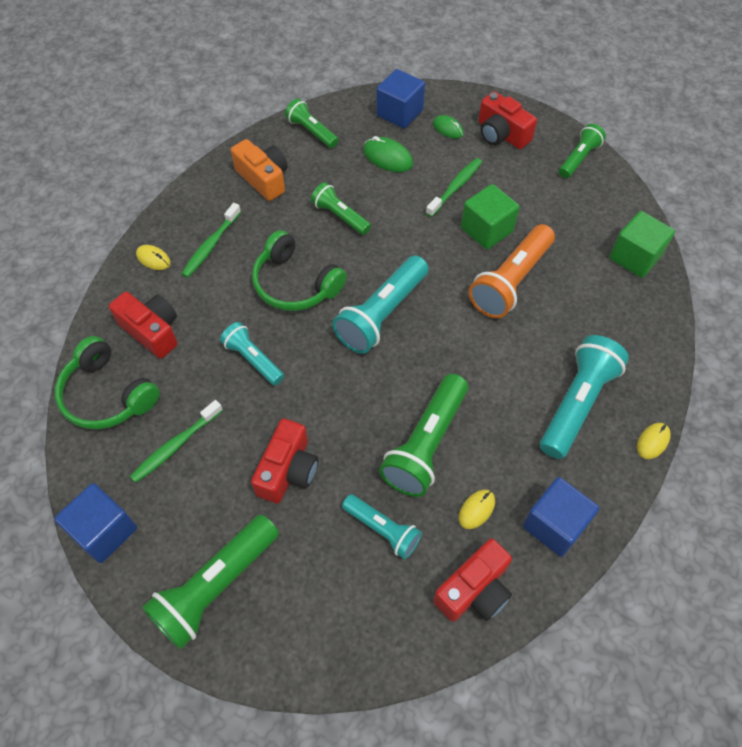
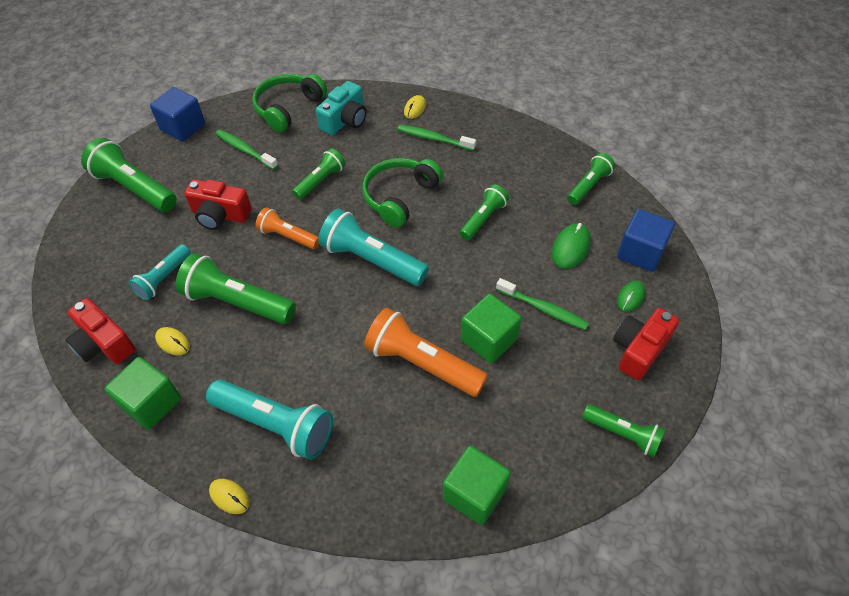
camera: 85 degrees right, 5 degrees down
red camera [109,292,177,359] -> turquoise camera [316,81,366,135]
turquoise flashlight [220,322,284,385] -> green flashlight [292,148,346,200]
orange camera [231,139,287,201] -> none
blue cube [523,477,599,557] -> green cube [105,357,181,430]
none -> orange flashlight [256,207,319,249]

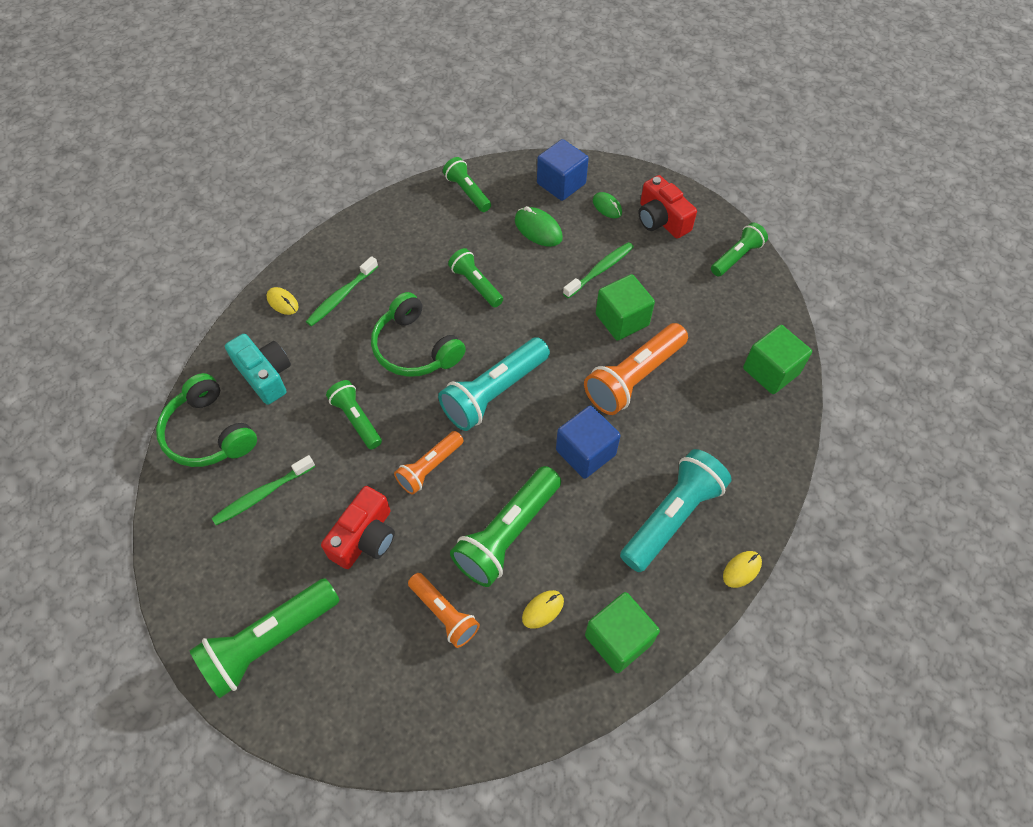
camera: 75 degrees left, 5 degrees up
red camera [65,298,135,364] -> none
turquoise flashlight [128,244,191,301] -> orange flashlight [408,573,480,648]
blue cube [150,87,205,142] -> blue cube moved to [556,406,621,479]

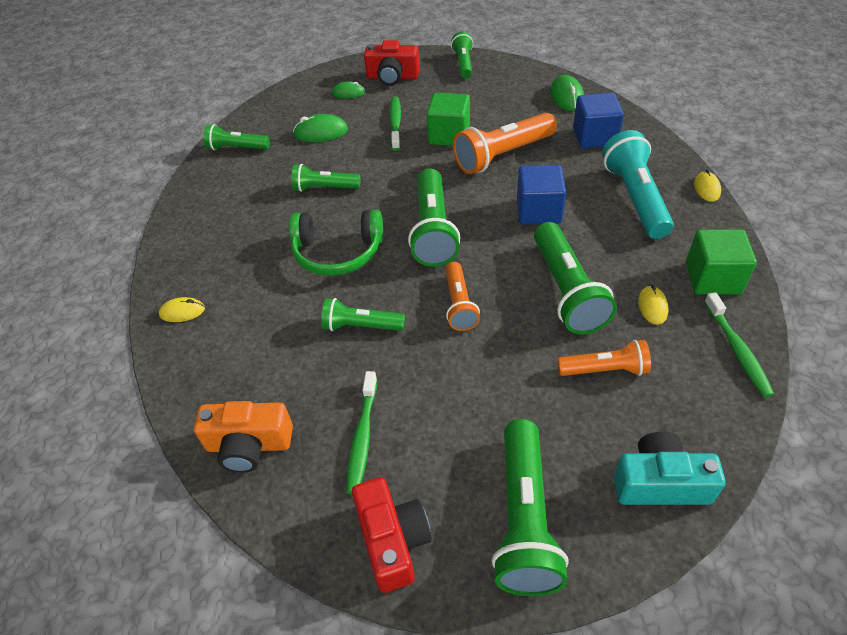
camera: 45 degrees left, 10 degrees down
green headphones [156,373,257,467] -> orange camera [194,401,293,473]
turquoise camera [225,334,291,405] -> turquoise camera moved to [614,431,726,505]
green toothbrush [306,256,378,326] -> green toothbrush moved to [704,292,774,397]
red camera [321,486,395,569] -> red camera moved to [352,477,432,593]
turquoise flashlight [438,337,550,431] -> green flashlight [408,168,460,267]
blue cube [537,139,589,201] -> blue cube moved to [573,93,624,148]
orange flashlight [584,323,688,415] -> orange flashlight turned 60 degrees clockwise [453,113,557,174]
green cube [743,325,812,394] -> green mouse [550,75,584,111]

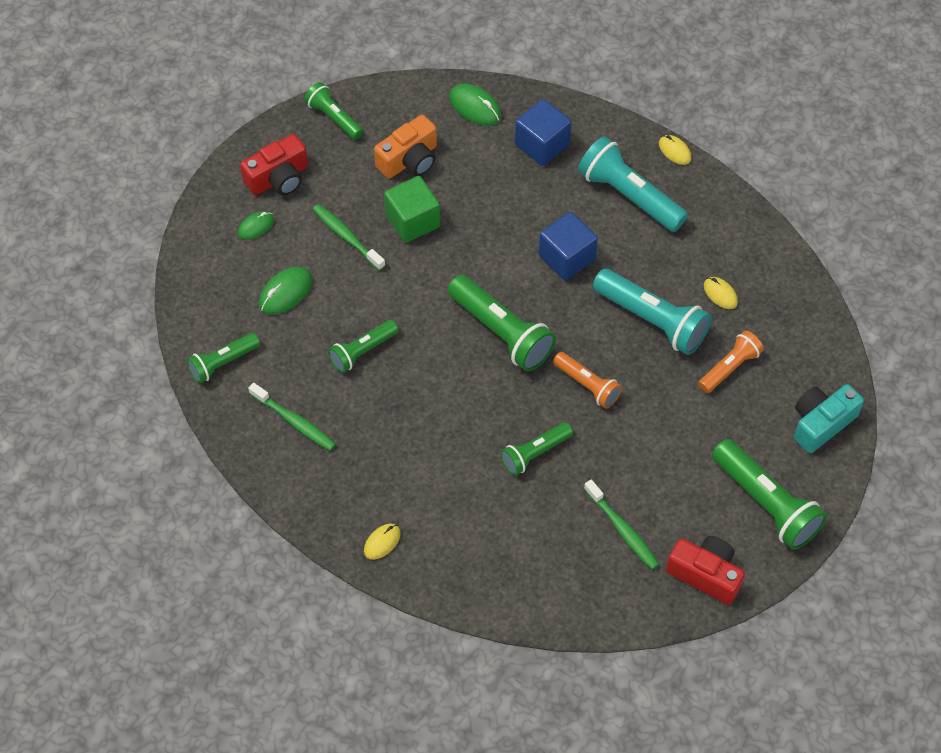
camera: 45 degrees left, 10 degrees up
orange camera [194,401,293,473] -> orange camera moved to [374,115,437,178]
green headphones [289,210,383,276] -> none
orange flashlight [453,113,557,174] -> none
green flashlight [534,222,617,335] -> turquoise flashlight [593,269,712,355]
green cube [686,229,757,295] -> none
green toothbrush [704,292,774,397] -> green toothbrush moved to [248,383,336,451]

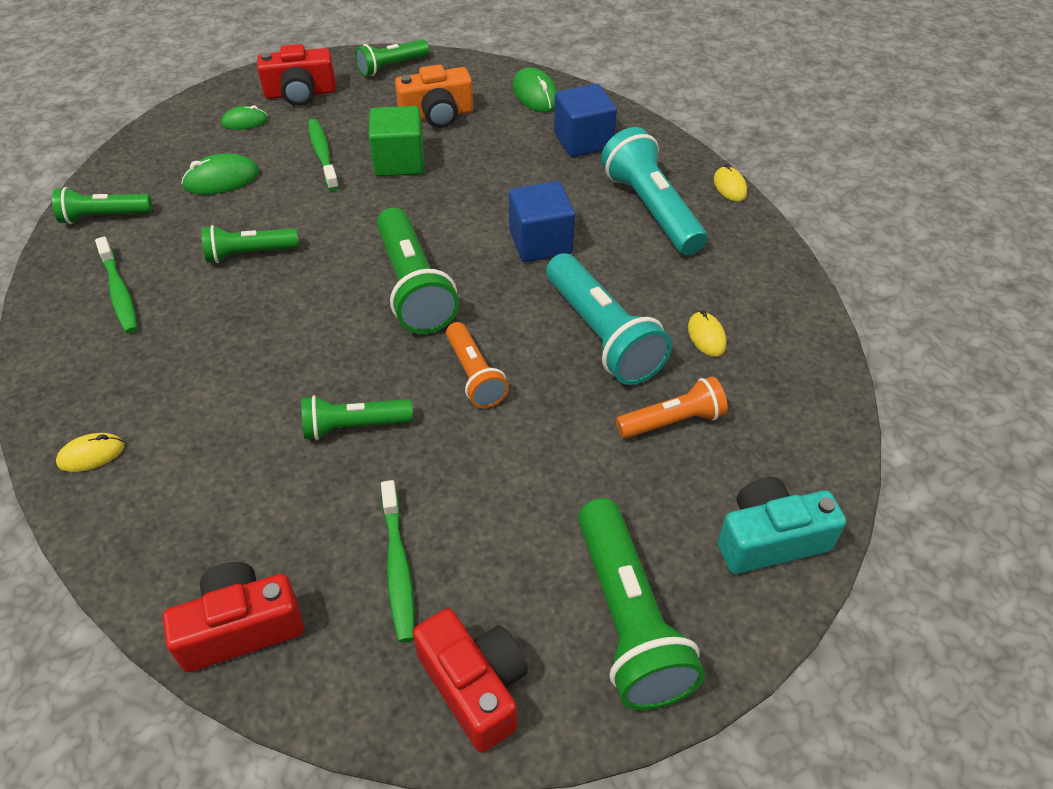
camera: 25 degrees right, 10 degrees down
green flashlight [304,82,363,140] -> green flashlight turned 105 degrees counterclockwise [355,39,429,76]
none -> red camera [163,562,304,672]

